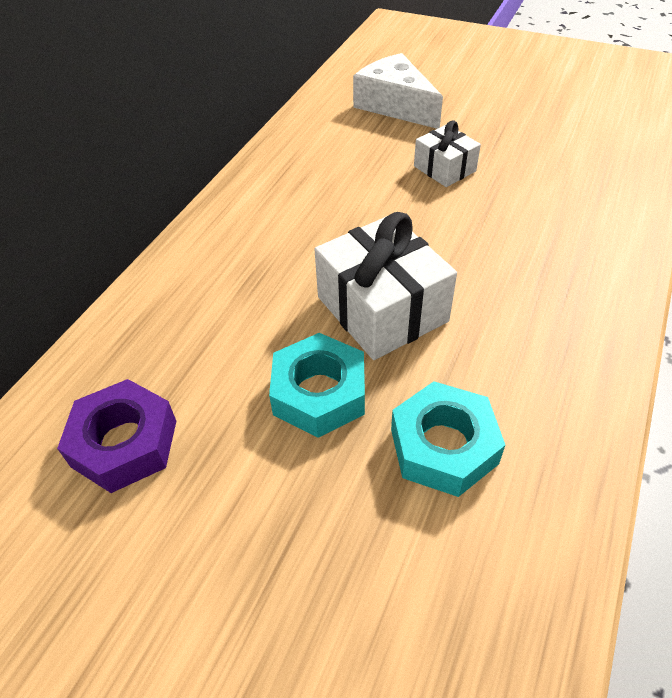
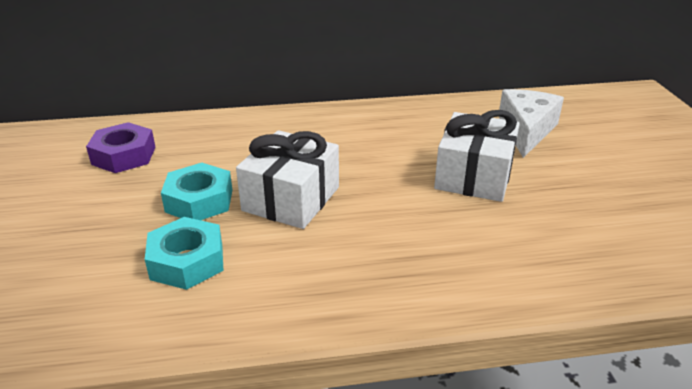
camera: 55 degrees right, 15 degrees down
white gift [414,120,481,187] -> white gift [434,110,520,202], size x1.74

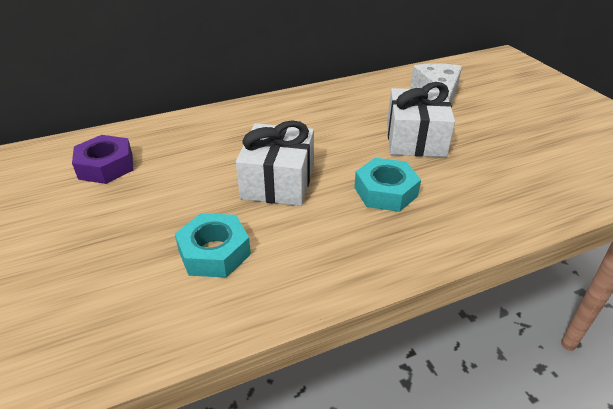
camera: 15 degrees left, 5 degrees up
turquoise nut [161,163,232,220] -> turquoise nut moved to [354,158,421,212]

